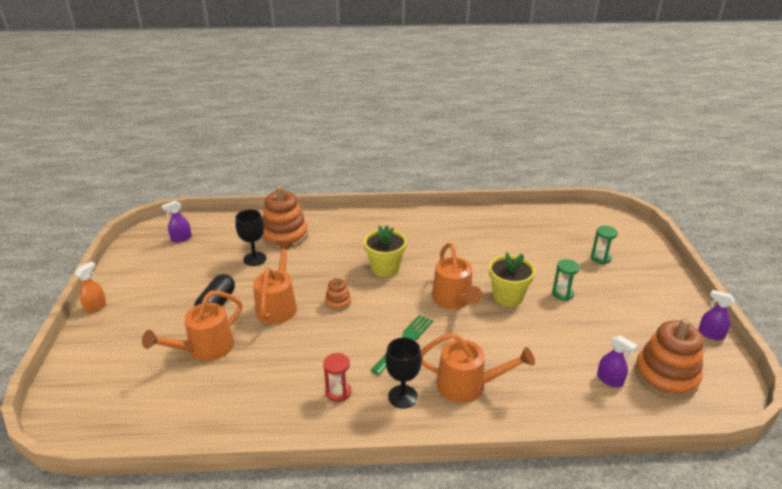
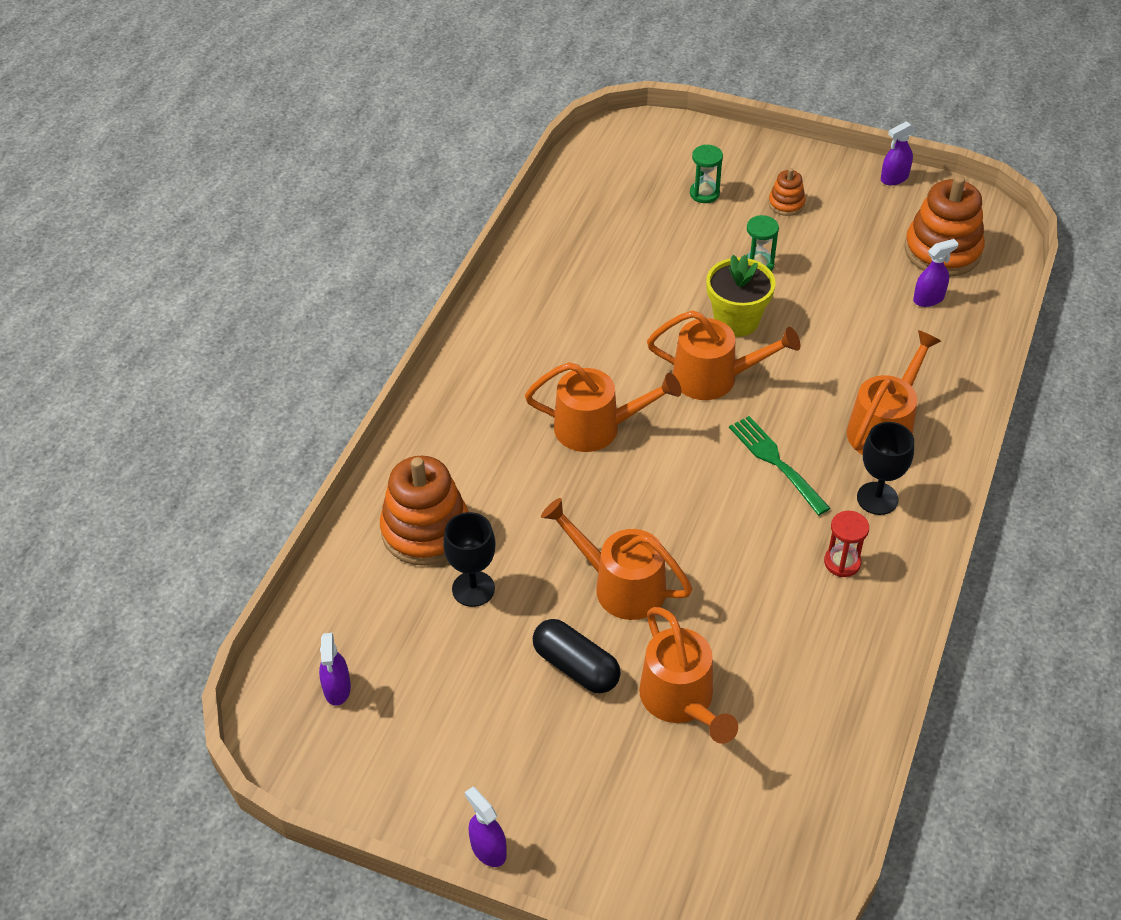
camera: 65 degrees left, 15 degrees up
orange spray bottle [75,262,106,313] -> purple spray bottle [465,787,507,867]
orange stacking toy [325,277,351,311] -> orange stacking toy moved to [768,168,806,216]
yellow flower pot [364,225,407,277] -> orange watering can [525,362,681,452]

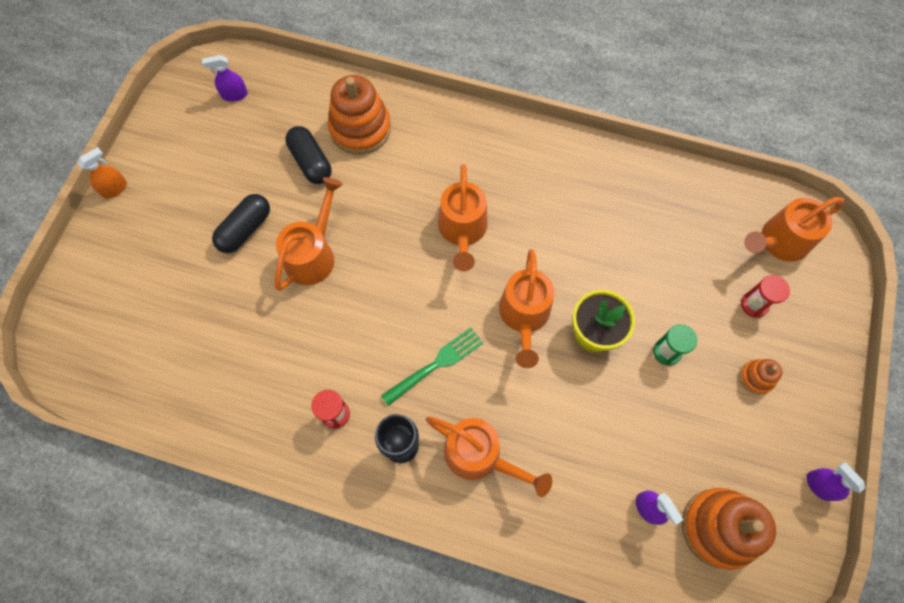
camera: 85 degrees right, 20 degrees up
black goblet [443,512,496,607] -> black capsule [285,126,331,184]
purple spray bottle [465,787,507,867] -> orange spray bottle [77,147,127,199]
orange watering can [639,607,738,744] -> orange watering can moved to [744,197,845,262]
green hourglass [690,145,723,203] -> red hourglass [741,275,790,318]

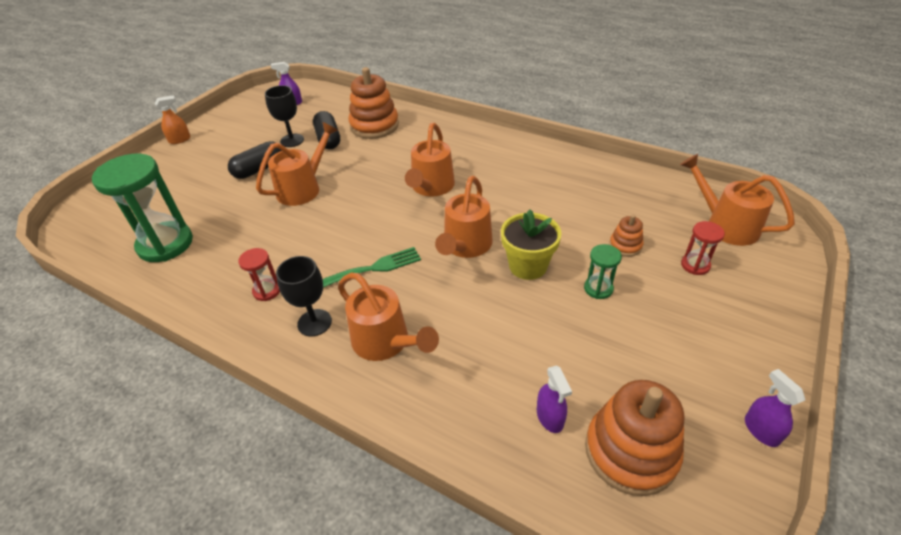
camera: 15 degrees right, 25 degrees down
orange stacking toy [739,359,782,395] -> orange stacking toy moved to [609,215,644,257]
orange watering can [744,197,845,262] -> orange watering can turned 60 degrees clockwise [680,154,795,246]
none -> green hourglass [92,154,193,262]
none -> black goblet [265,85,304,147]

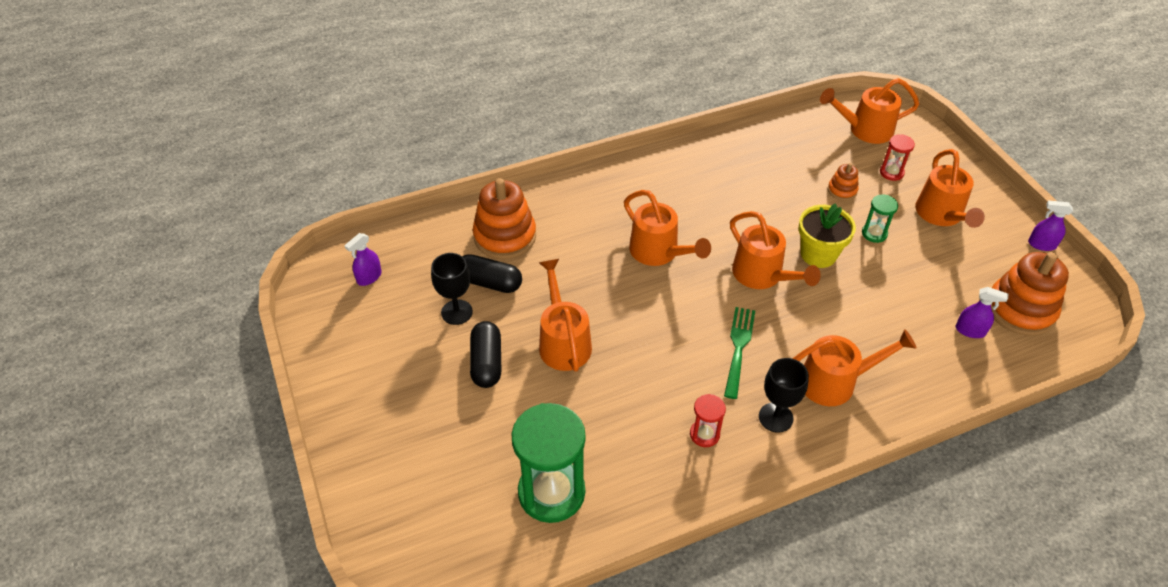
camera: 55 degrees left, 5 degrees up
orange spray bottle [155,95,191,144] -> none
none -> orange watering can [915,149,985,228]

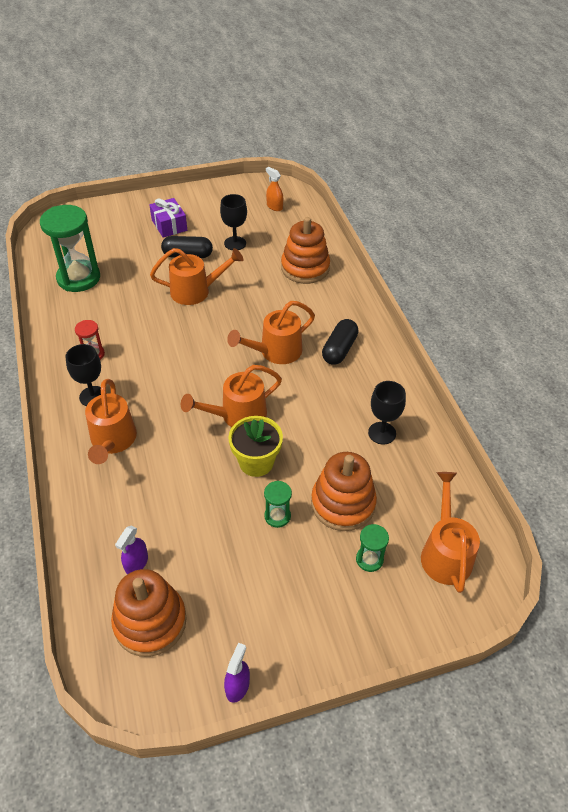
camera: 95 degrees right, 0 degrees up
purple spray bottle [344,233,382,286] -> orange spray bottle [266,167,283,211]
black capsule [462,254,522,293] -> black capsule moved to [322,319,359,365]
green fork [724,307,755,399] -> none
orange stacking toy [828,163,859,201] -> orange stacking toy [311,452,377,531], size x2.04
red hourglass [880,134,915,181] -> green hourglass [356,524,389,572]
orange watering can [915,149,985,228] -> none
none -> purple gift [149,198,187,238]
none -> black goblet [368,381,406,445]

